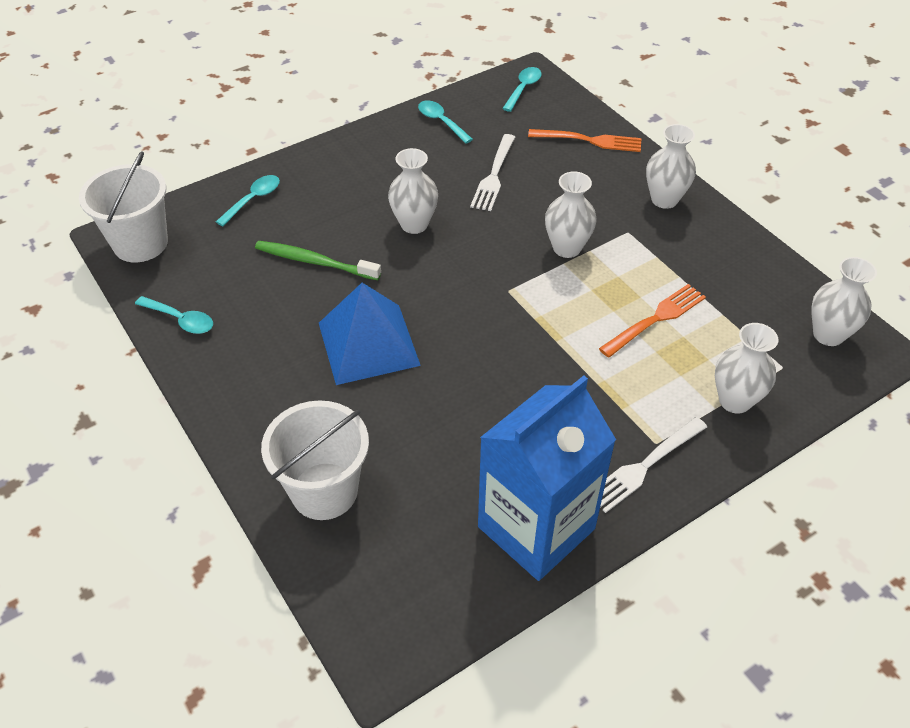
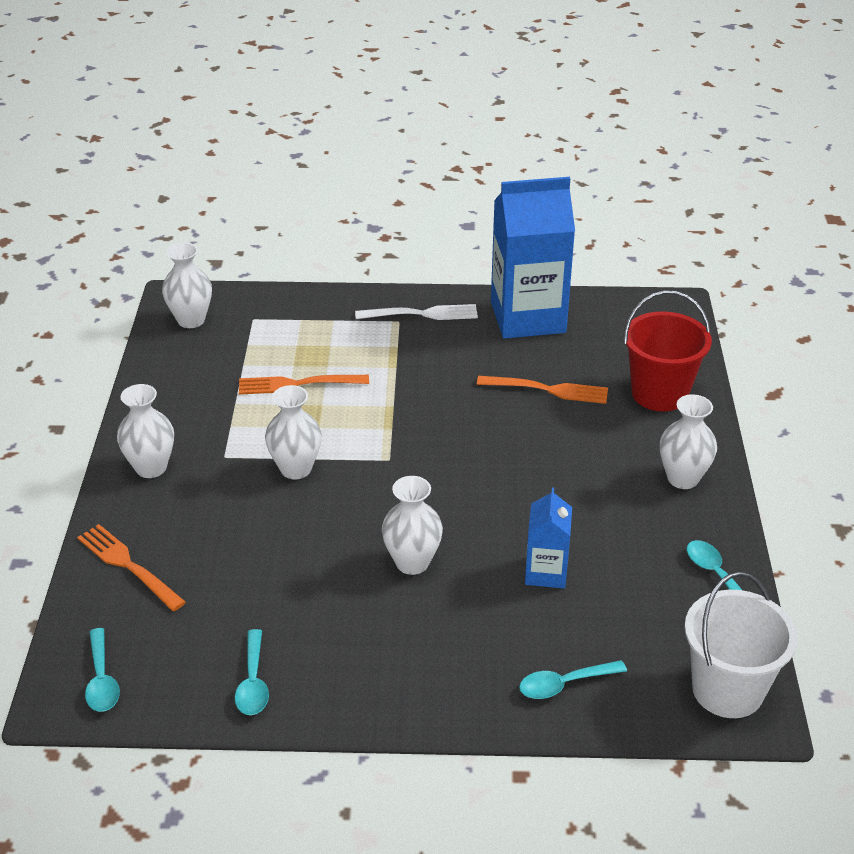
camera: 145 degrees left, 10 degrees down
green toothbrush [255,241,381,280] -> blue carton [525,488,572,588]
white bucket [261,400,369,520] -> red bucket [624,290,712,412]
blue pyramid [319,283,421,385] -> none
white fork [470,134,515,211] -> none
turquoise spoon [502,67,542,112] -> turquoise spoon turned 75 degrees counterclockwise [85,628,120,712]
white vase [715,323,778,414] -> white vase moved to [660,394,717,489]
none -> orange fork [477,376,608,404]

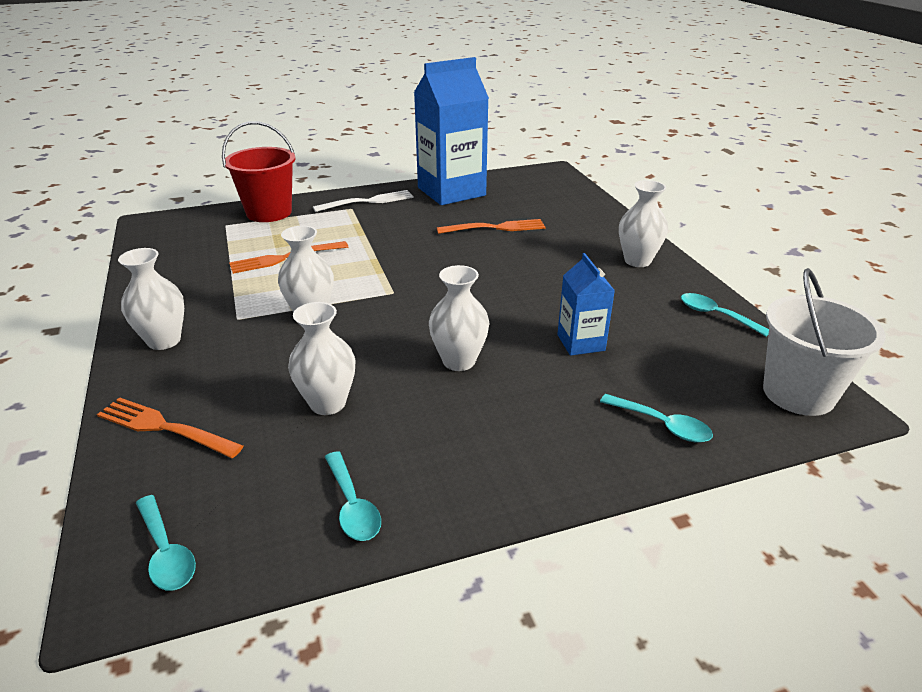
camera: 20 degrees left, 5 degrees down
white vase [162,243,212,328] -> white vase moved to [288,302,355,415]
turquoise spoon [519,660,627,699] -> turquoise spoon turned 105 degrees counterclockwise [600,394,713,442]
red bucket [624,290,712,412] -> red bucket moved to [222,121,295,222]

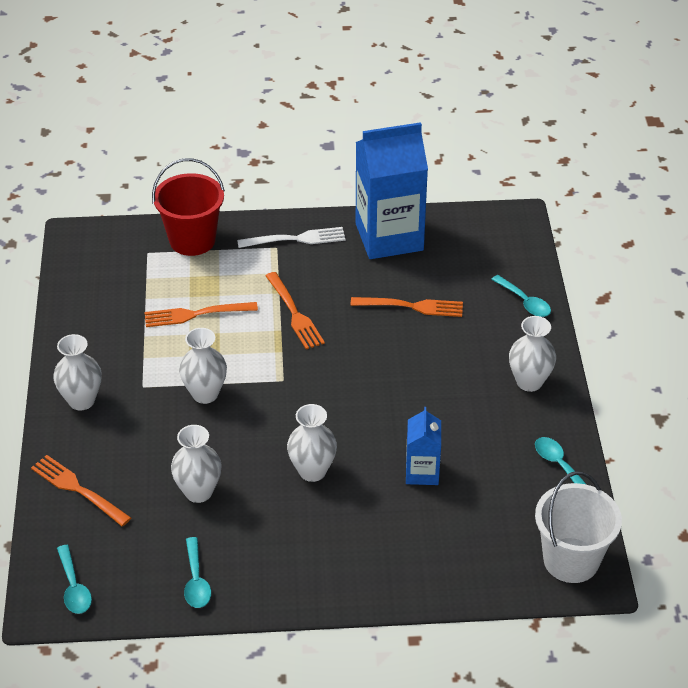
camera: 15 degrees right, 10 degrees up
turquoise spoon [600,394,713,442] -> turquoise spoon moved to [491,275,551,317]
none -> orange fork [266,272,325,349]

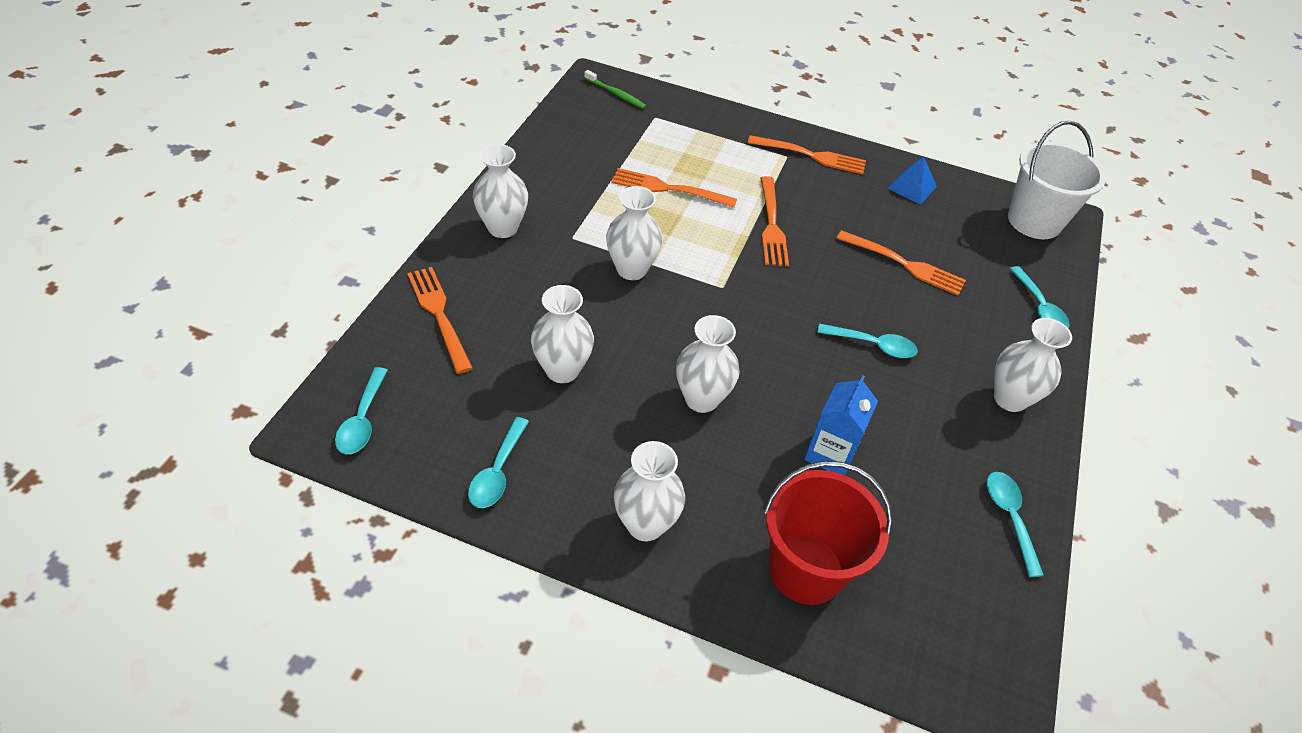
camera: 20 degrees right, 5 degrees up
red bucket [152,158,225,256] -> red bucket moved to [764,461,893,605]
white fork [237,227,345,248] -> orange fork [748,135,866,175]
blue carton [356,122,428,259] -> blue pyramid [887,156,937,205]
white bucket [535,471,622,583] -> white bucket moved to [1008,121,1106,239]
none -> green toothbrush [584,70,646,109]
none -> white vase [614,441,685,541]
none -> turquoise spoon [817,324,918,358]

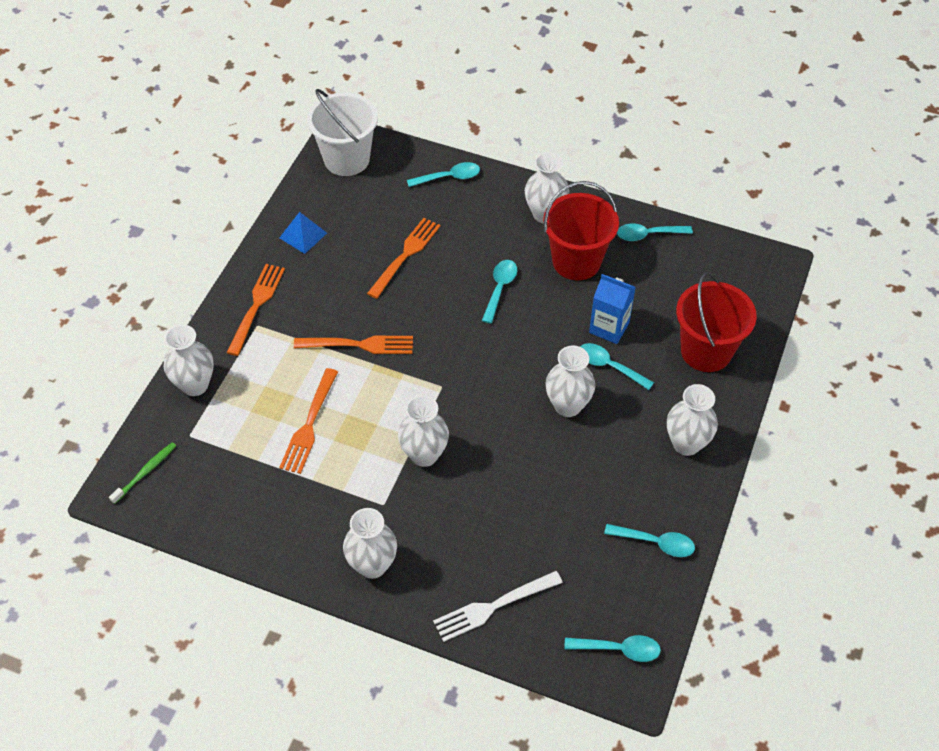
camera: 85 degrees left, 5 degrees up
orange fork [407,267,473,374] -> white fork [433,571,563,642]
white vase [531,285,594,383] -> white vase moved to [163,324,214,396]
none -> red bucket [543,181,619,280]
none -> turquoise spoon [580,343,654,390]

